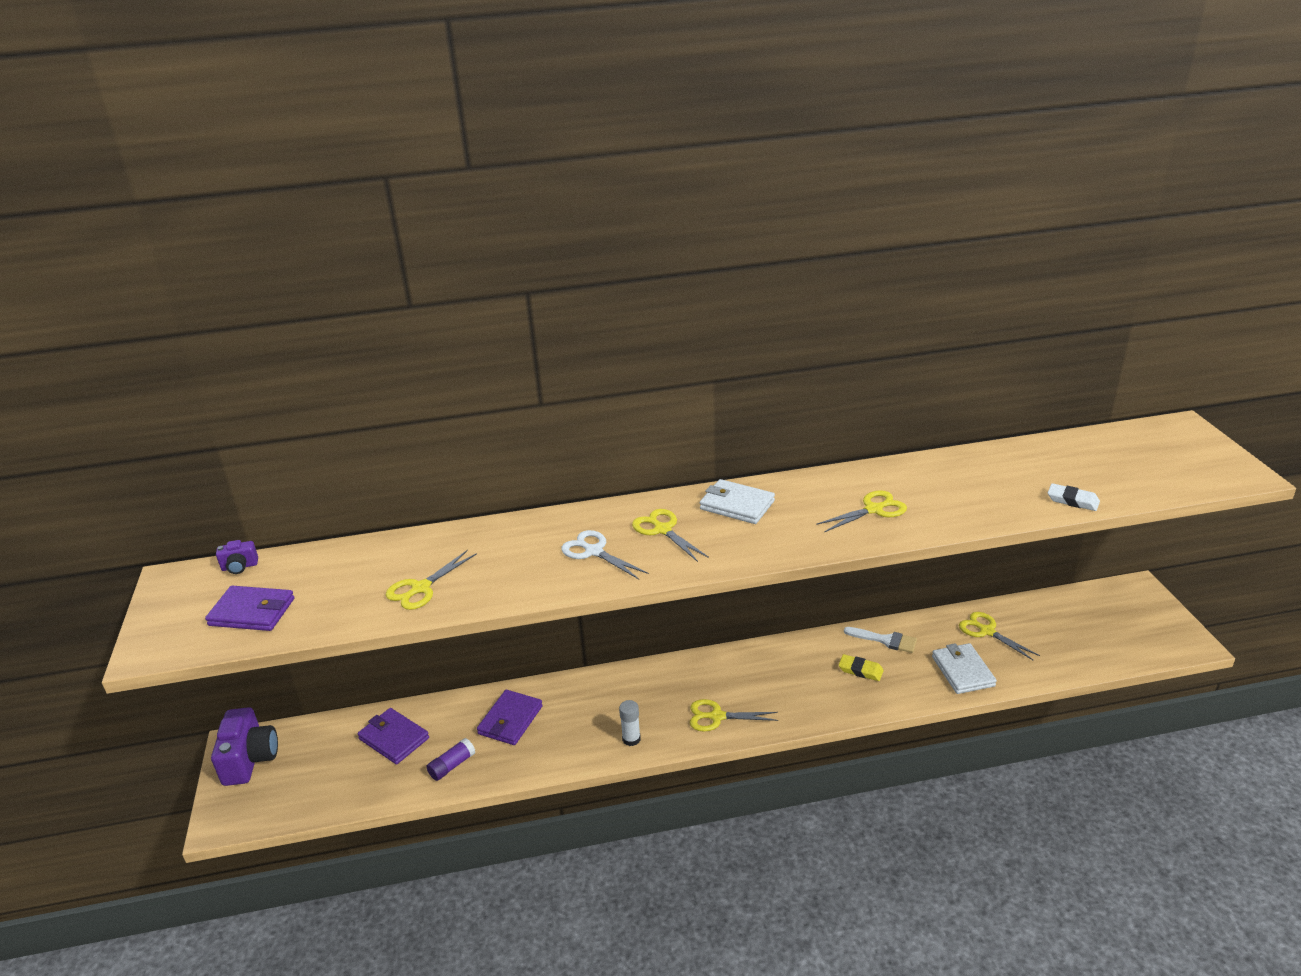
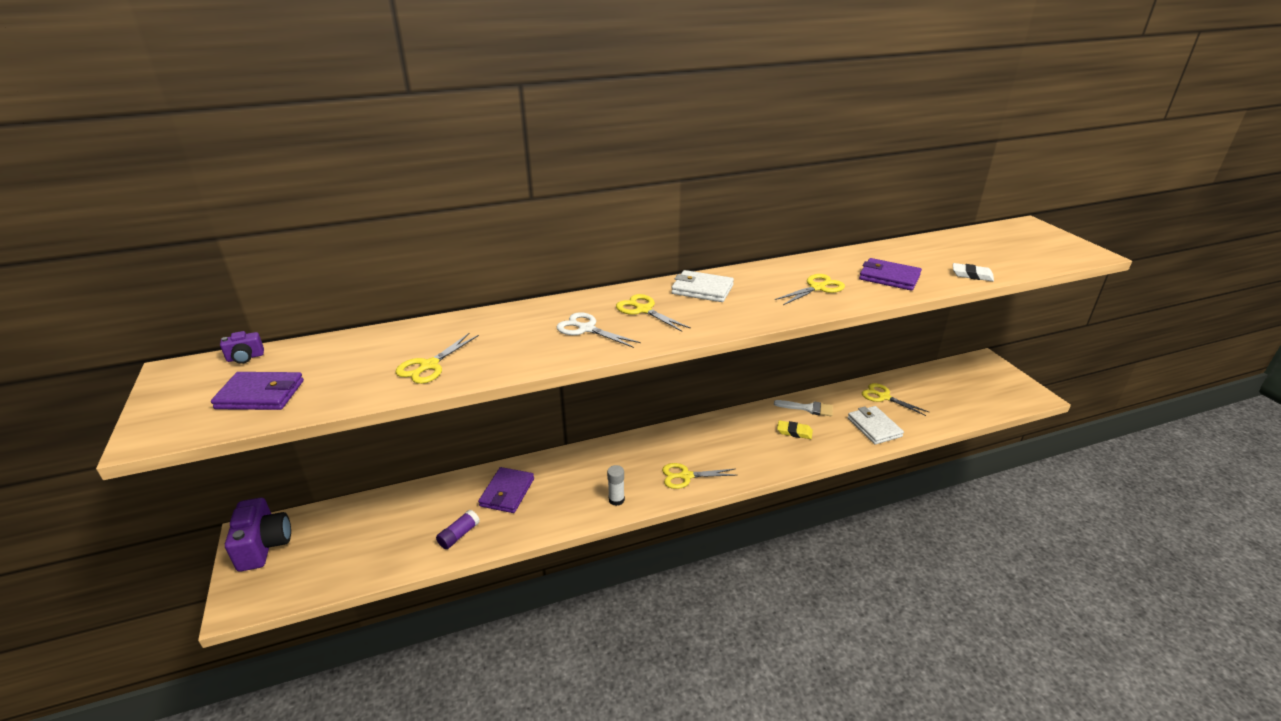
camera: 10 degrees left, 0 degrees up
purple wallet [357,708,429,764] -> purple wallet moved to [859,258,922,291]

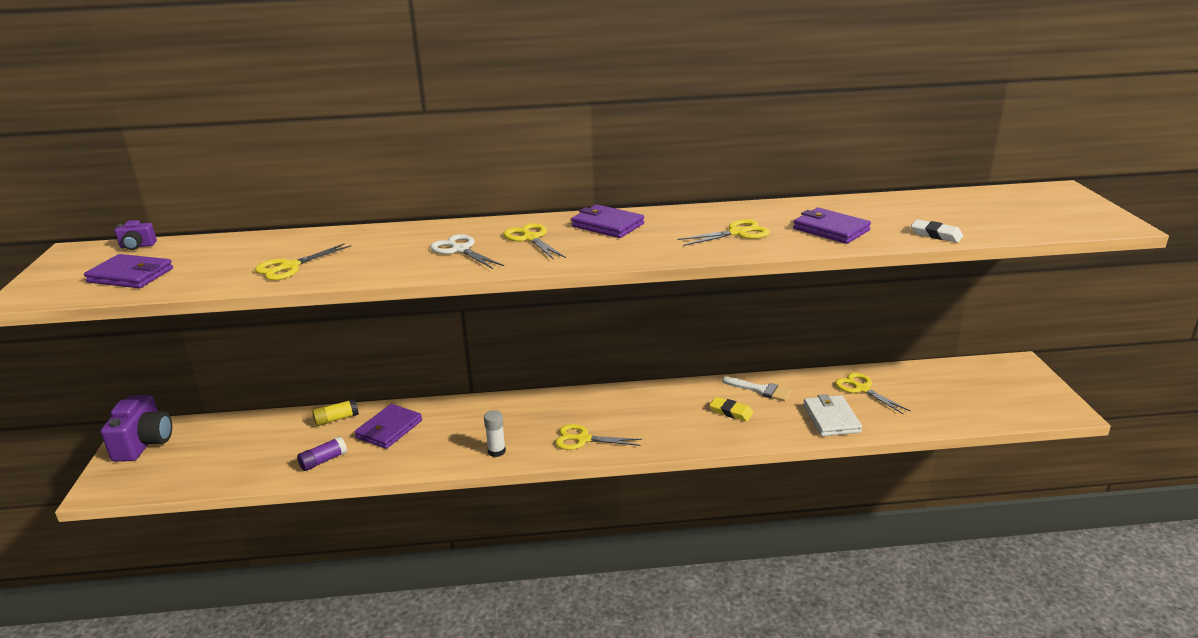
camera: 15 degrees right, 5 degrees down
white wallet [671,270,734,302] -> purple wallet [571,205,644,238]
none -> yellow glue stick [312,399,359,426]

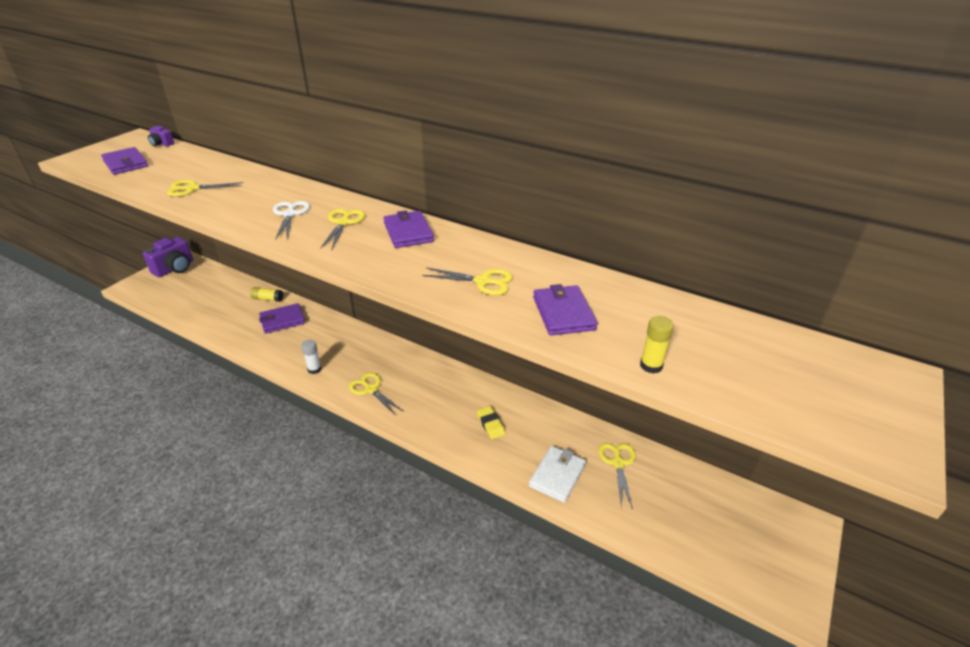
camera: 35 degrees right, 10 degrees up
purple glue stick [297,436,347,471] -> none
white brush [722,377,792,401] -> none
white eraser [911,219,963,243] -> yellow glue stick [640,316,674,374]

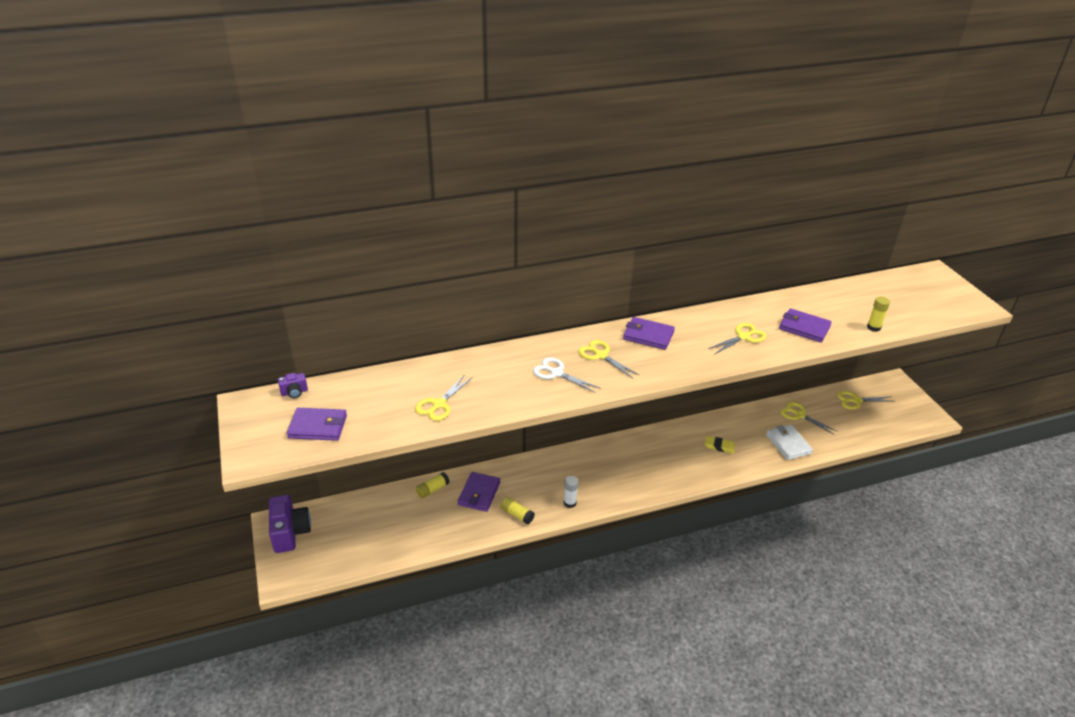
camera: 50 degrees left, 0 degrees up
yellow scissors [349,372,404,416] -> yellow scissors moved to [837,391,892,409]
none -> yellow glue stick [501,497,535,524]

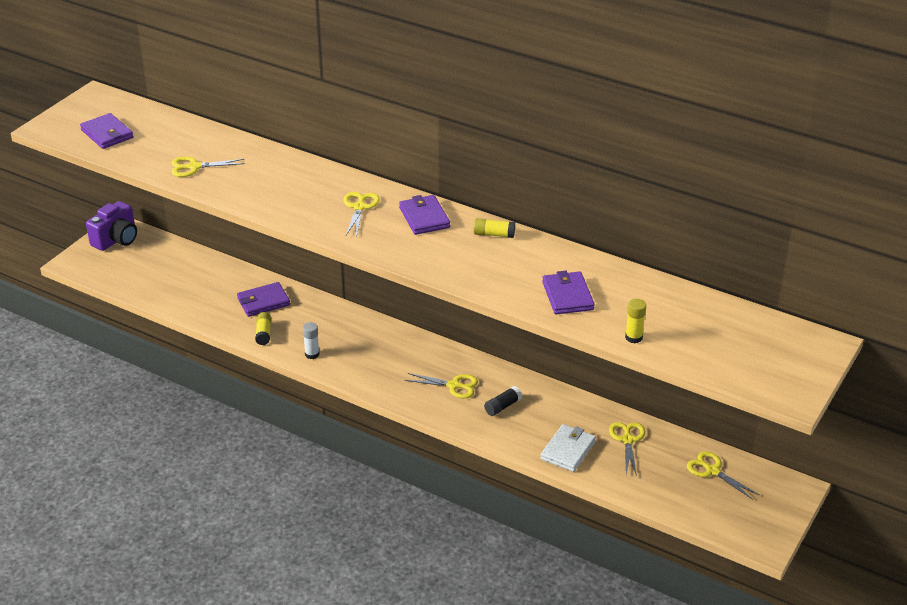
camera: 50 degrees right, 0 degrees up
purple camera [278,373,308,398] -> none
yellow glue stick [416,472,450,498] -> yellow glue stick moved to [473,218,515,238]
white scissors [533,357,601,393] -> none
yellow eraser [705,436,735,454] -> black glue stick [484,386,522,416]
yellow scissors [708,323,766,355] -> yellow scissors moved to [405,373,478,398]

